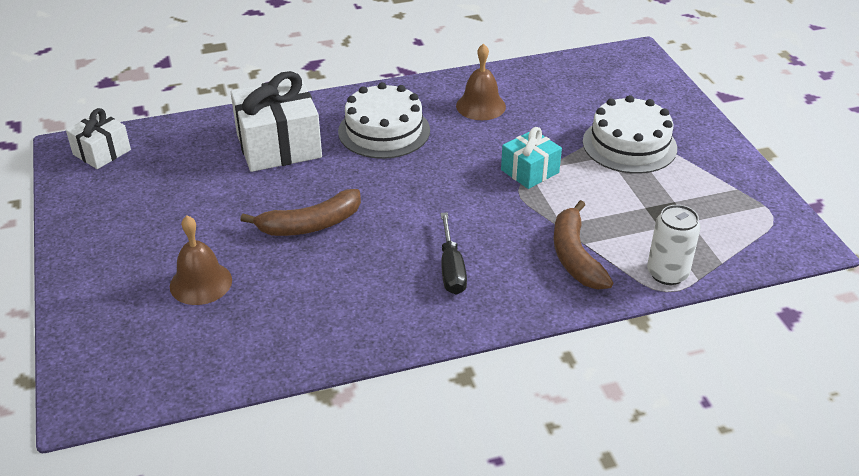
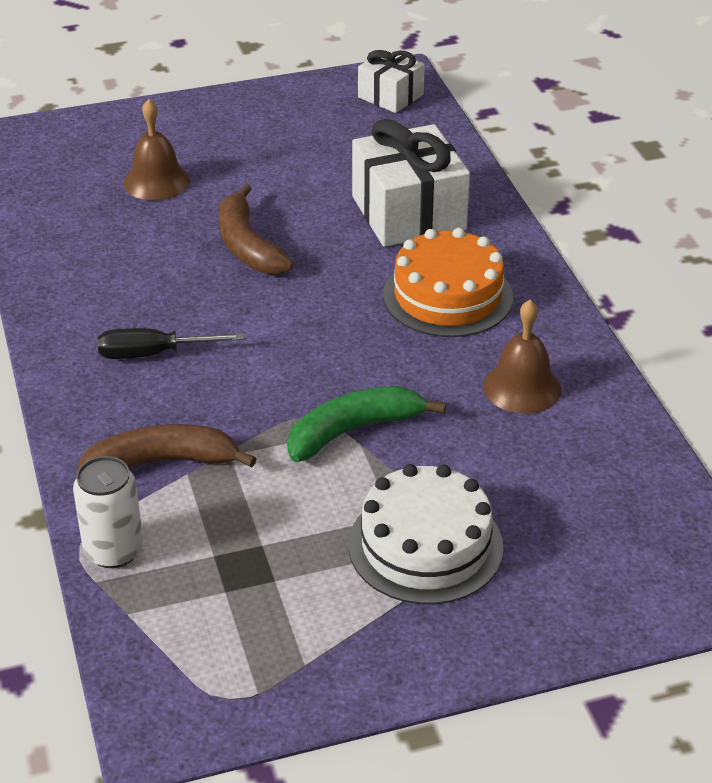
camera: 90 degrees right, 0 degrees up
white cake [338,82,430,159] -> orange cake [383,228,513,337]
turquoise gift [501,127,562,189] -> green banana [287,386,446,462]

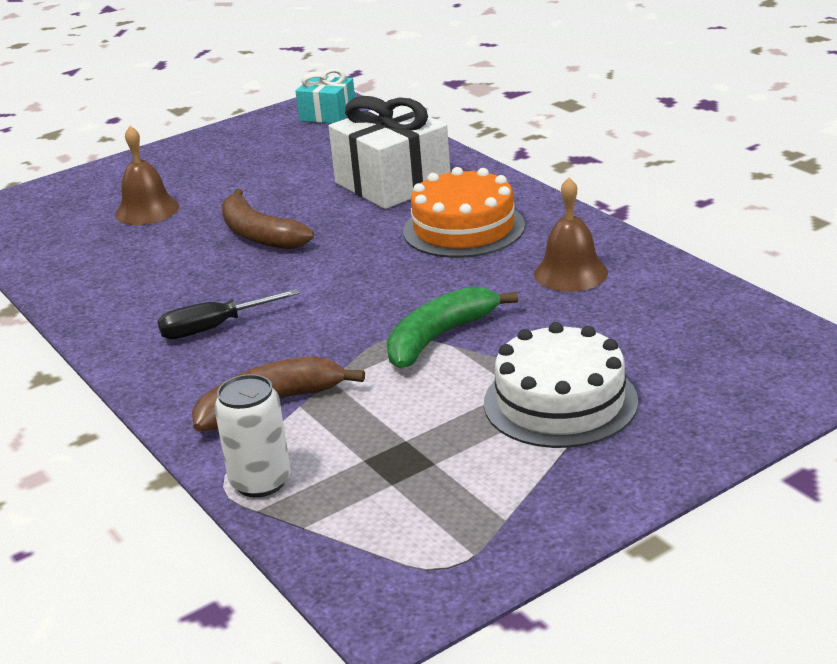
camera: 15 degrees left, 10 degrees down
white gift [358,49,425,113] -> turquoise gift [295,68,355,123]

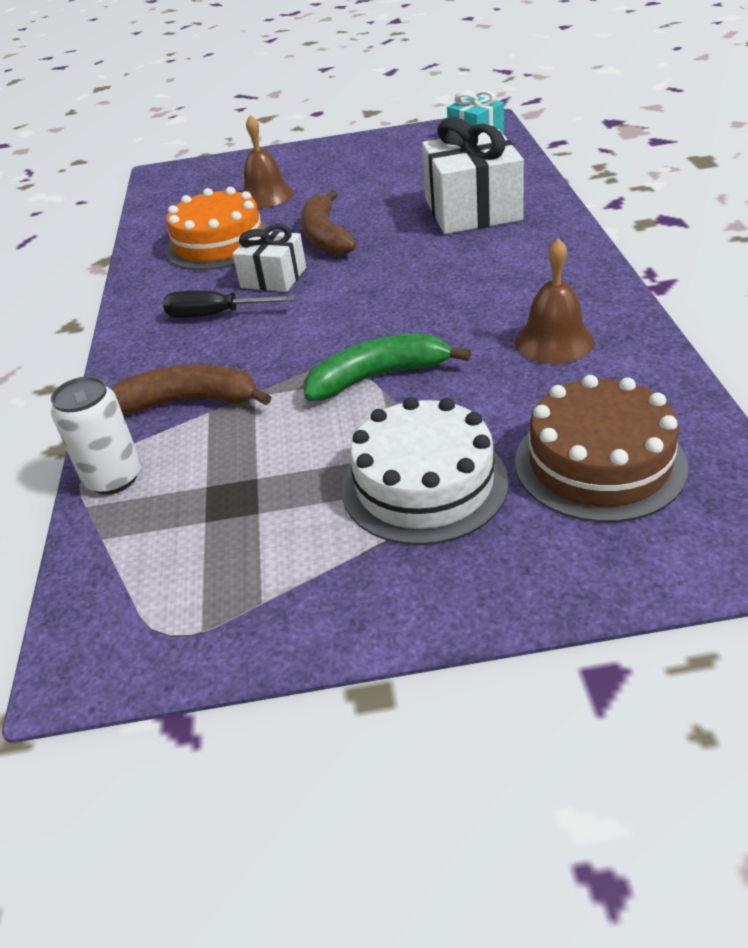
camera: 30 degrees right, 10 degrees up
orange cake [403,167,525,258] -> orange cake moved to [165,187,272,270]
none -> white gift [233,224,306,292]
none -> brown cake [515,375,688,522]

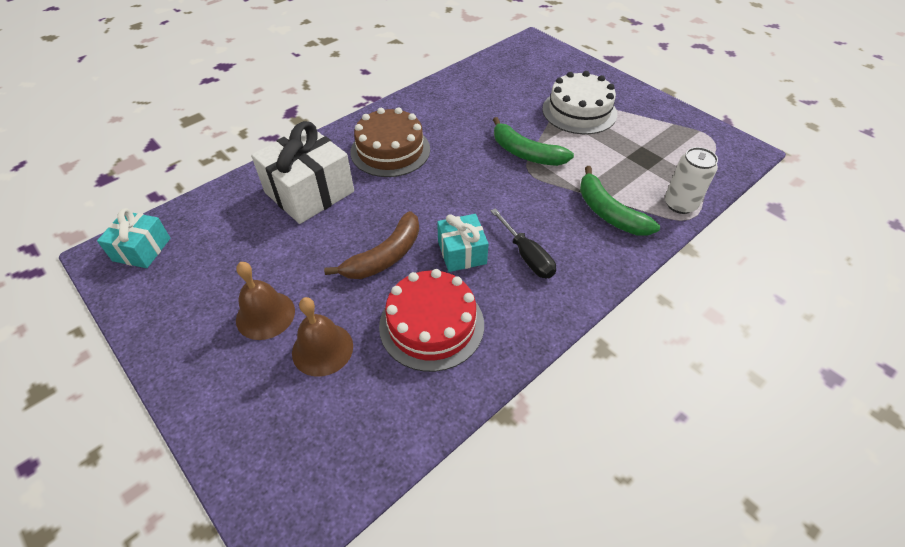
camera: 130 degrees left, 10 degrees up
brown banana [111,364,271,414] -> green banana [580,166,660,235]
orange cake [165,187,272,270] -> red cake [379,269,484,372]
white gift [233,224,306,292] -> turquoise gift [437,214,489,272]
brown bell [515,238,595,364] -> brown bell moved to [236,262,295,340]
brown cake [515,375,688,522] -> brown cake moved to [350,107,430,177]

